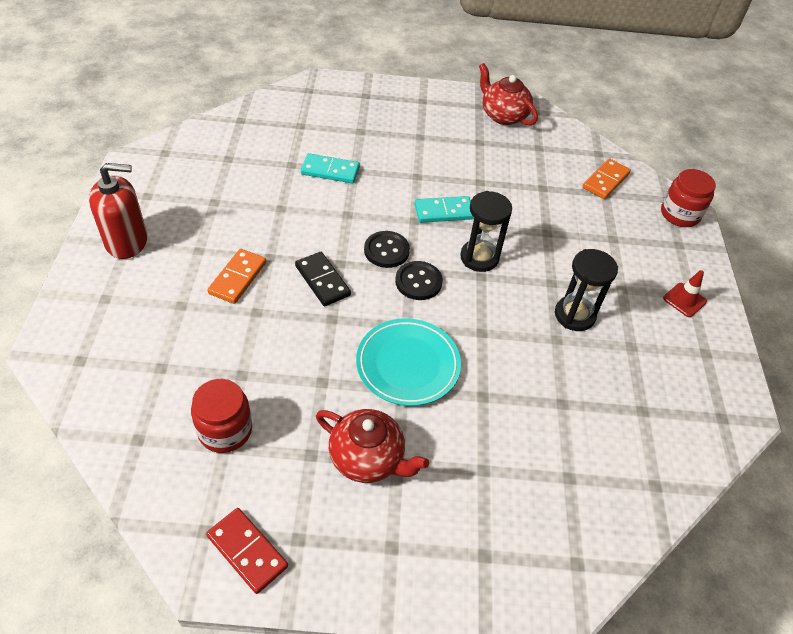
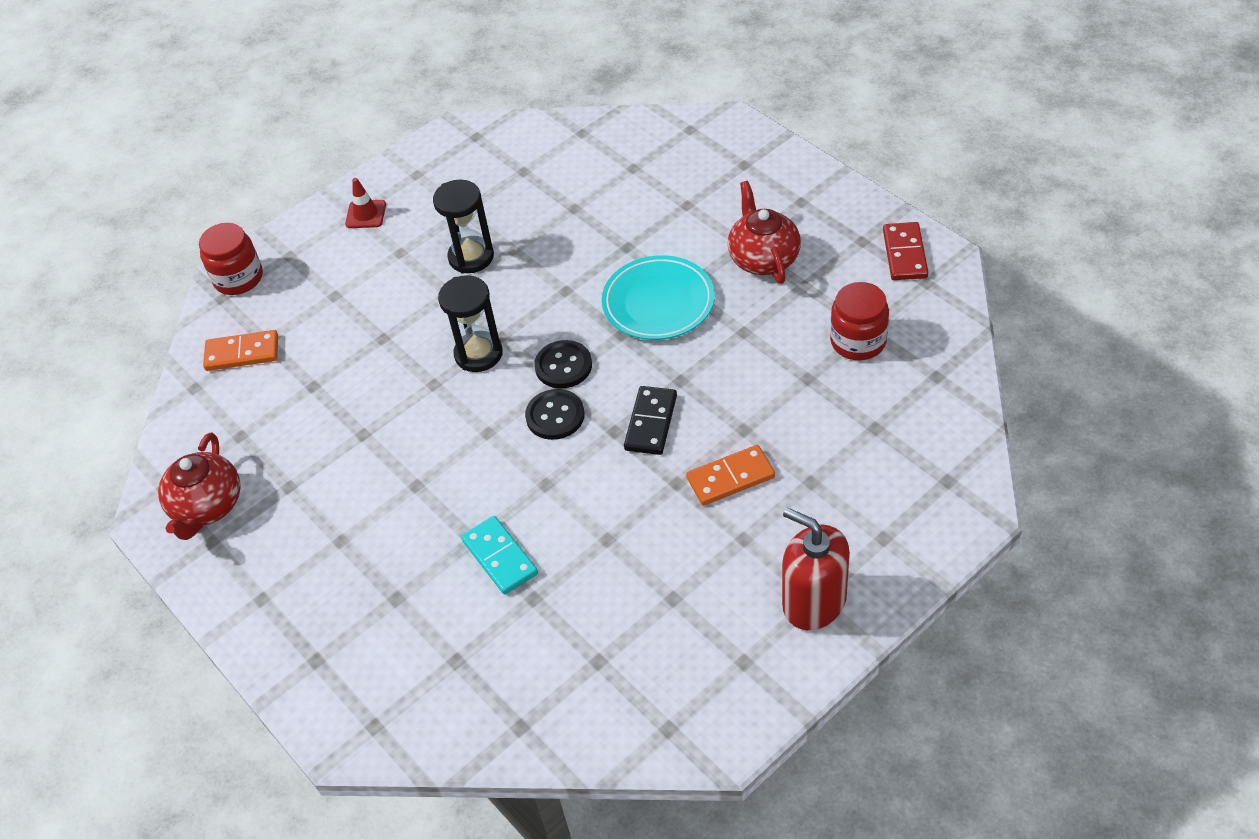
camera: 125 degrees left, 0 degrees up
turquoise domino [415,196,474,223] -> none

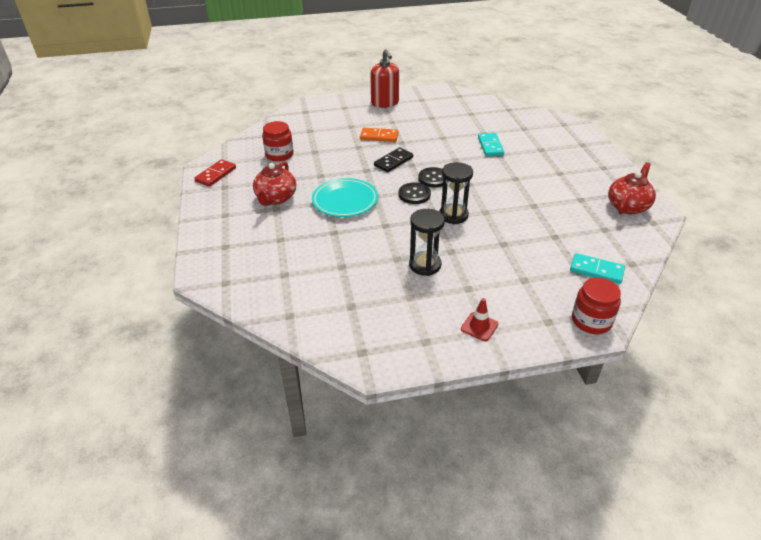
camera: 155 degrees left, 10 degrees down
orange domino [203,330,278,371] -> turquoise domino [570,253,625,284]

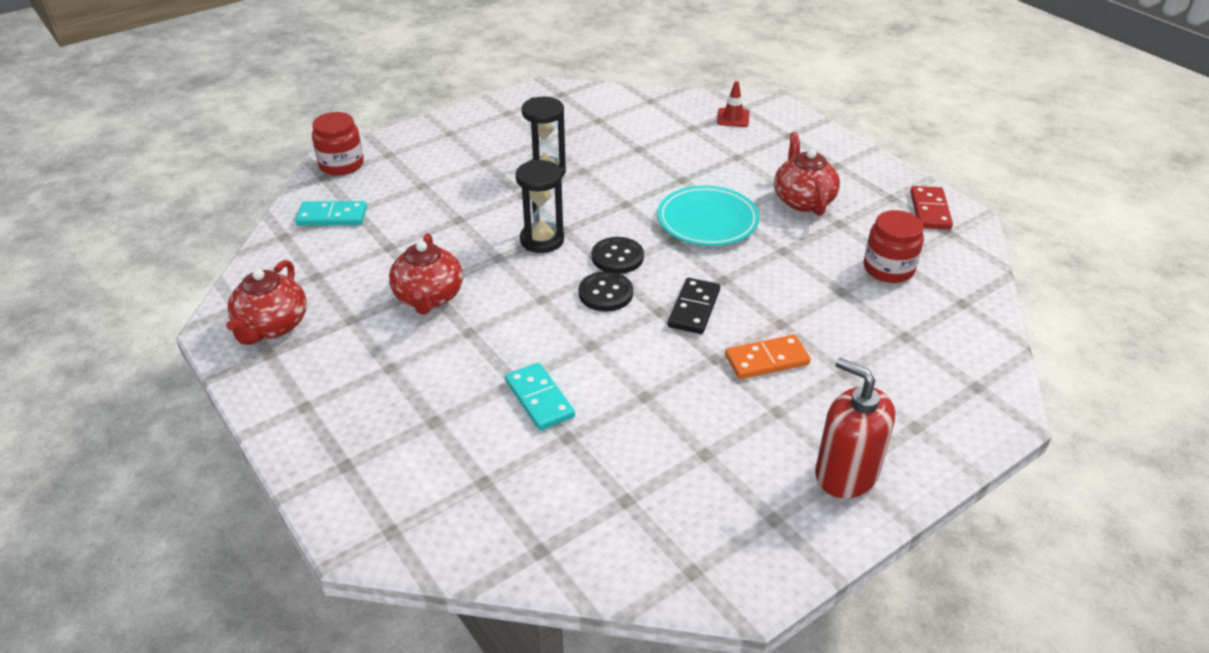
camera: 155 degrees right, 0 degrees up
red traffic cone [461,298,498,341] -> red traffic cone moved to [717,81,749,127]
none -> red teapot [389,233,463,315]

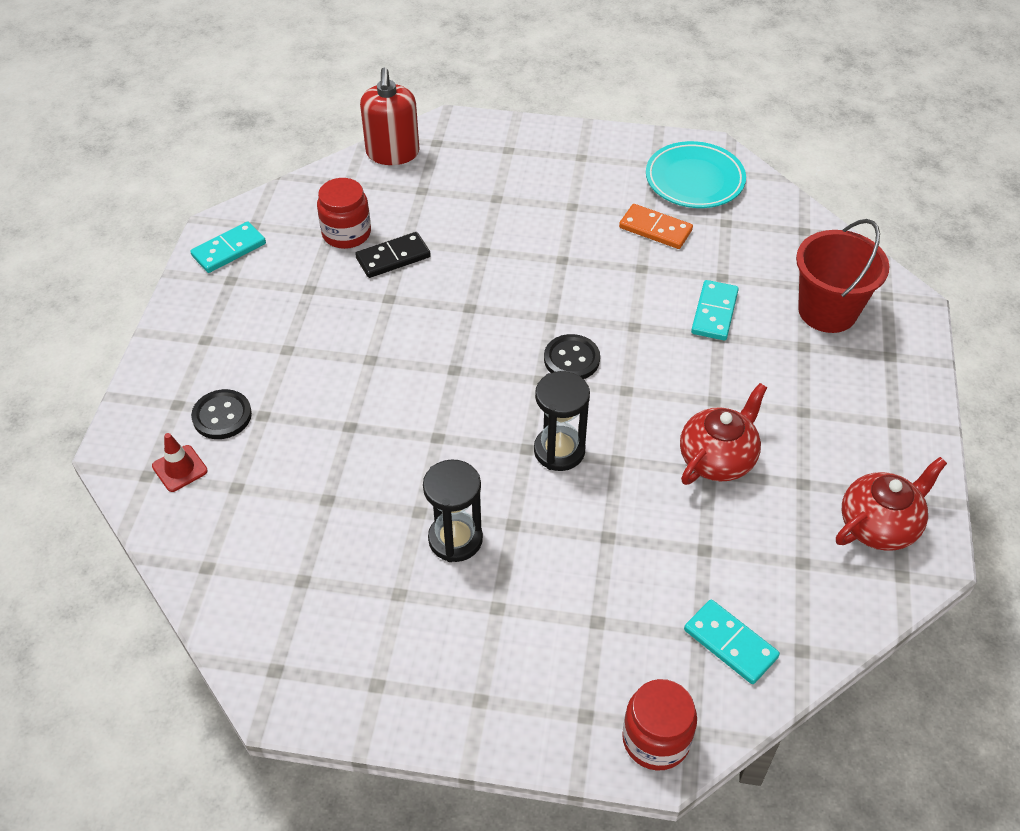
camera: 135 degrees left, 10 degrees up
black button [592,237,644,274] -> black button moved to [191,389,252,439]
turquoise plate [658,186,759,246] -> turquoise plate moved to [646,141,746,208]
black domino [668,278,720,334] -> black domino moved to [355,232,431,278]
orange domino [725,335,811,379] -> orange domino moved to [619,204,693,249]
red teapot [774,132,840,215] -> none
red soap dispenser [815,358,895,498] -> red soap dispenser moved to [360,68,420,165]
red domino [910,186,953,230] -> turquoise domino [190,221,266,273]
none -> red bucket [796,219,890,333]

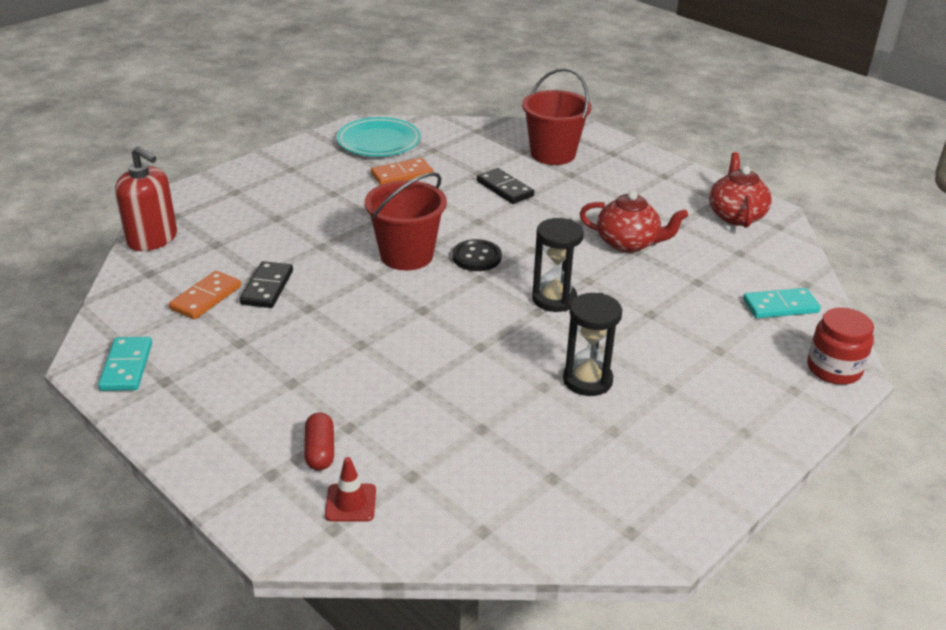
camera: 55 degrees left, 15 degrees down
black button [191,389,252,439] -> red capsule [304,412,334,470]
red jar [317,178,371,249] -> orange domino [169,271,241,320]
red teapot [680,383,767,485] -> red teapot turned 120 degrees clockwise [579,191,688,253]
turquoise domino [691,280,739,340] -> black domino [477,168,534,204]
none -> red bucket [365,172,447,270]

